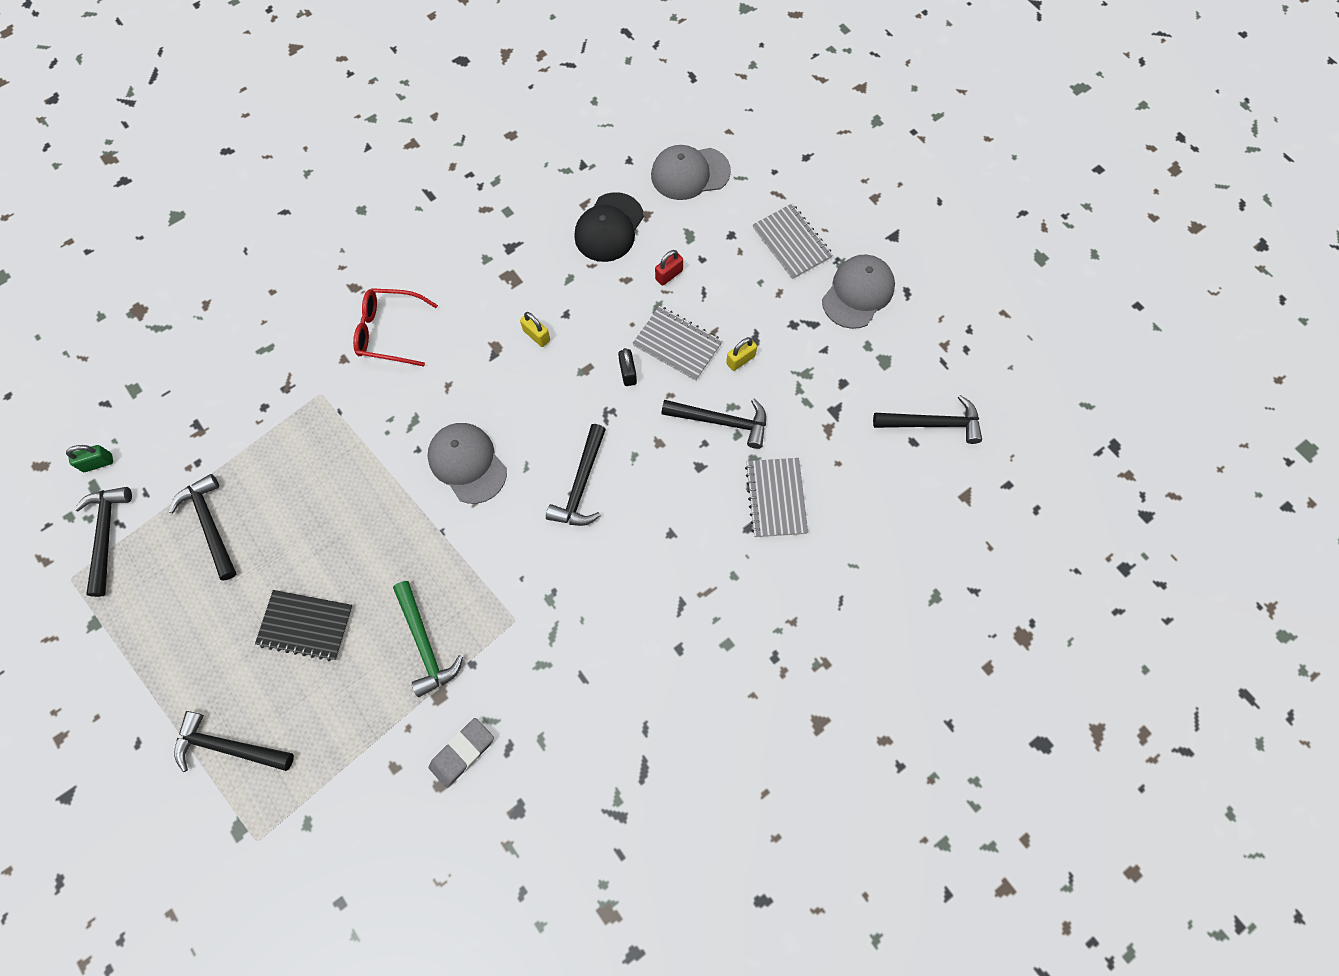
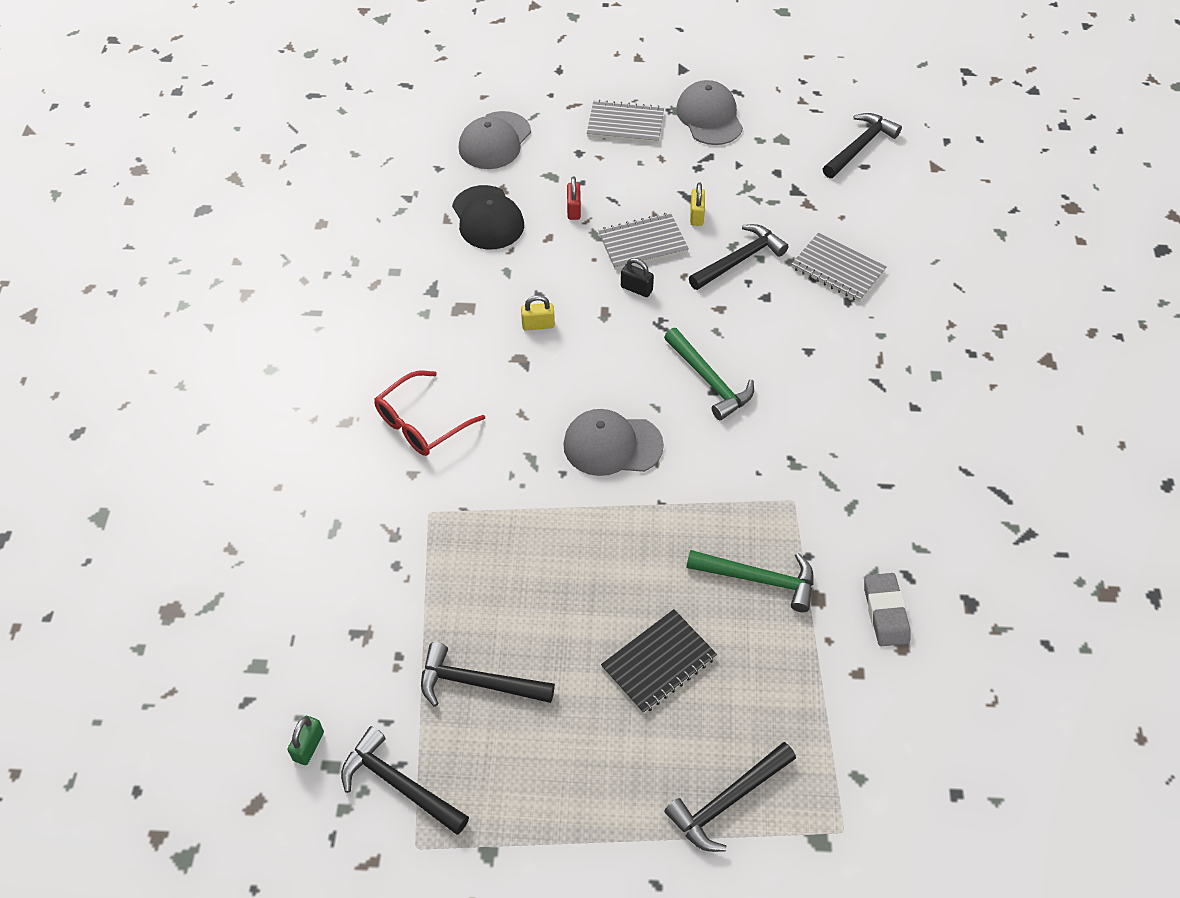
camera: 50 degrees left, 15 degrees down
black hammer [546,424,606,526] -> green hammer [664,328,754,420]

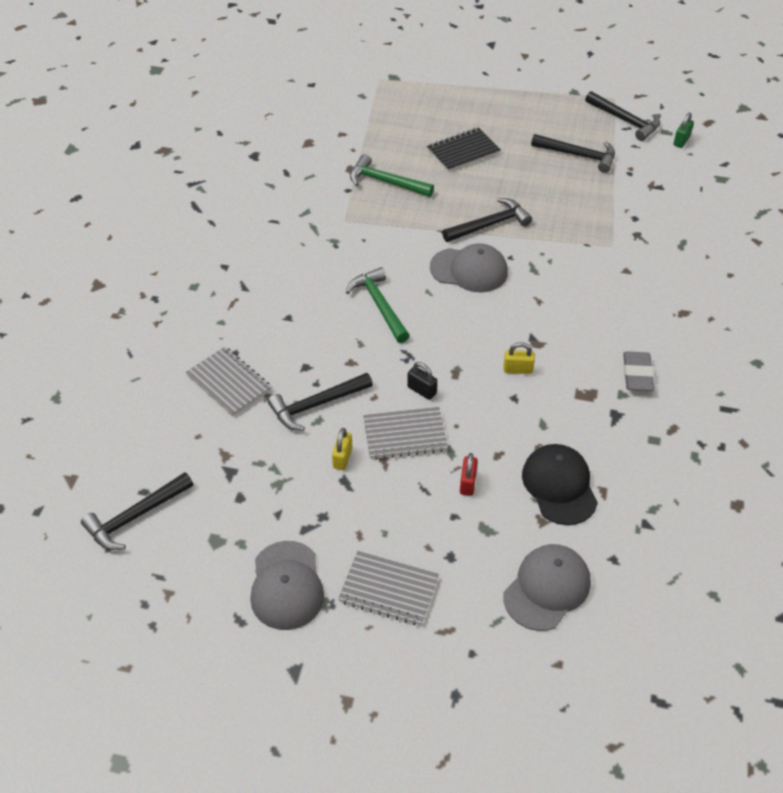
camera: 170 degrees left, 5 degrees down
red glasses [374,371,485,456] -> none
black hammer [664,742,796,852] -> black hammer moved to [442,198,532,242]
grey eraser [864,573,910,646] -> grey eraser moved to [623,351,654,391]

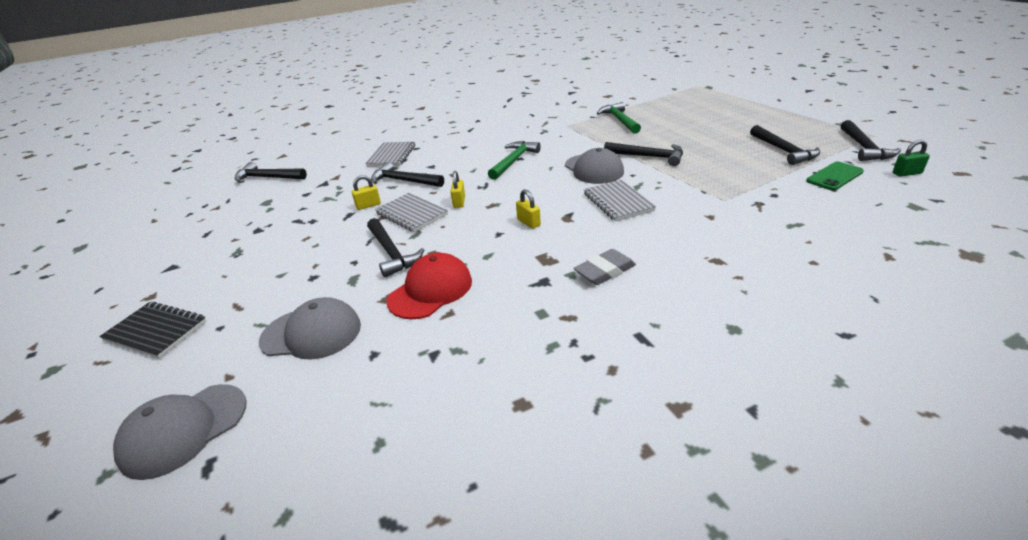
camera: 55 degrees right, 15 degrees down
grey cap [250,541,324,630] -> grey cap moved to [113,384,247,480]
grey notebook [338,551,439,626] -> grey notebook moved to [584,180,656,221]
black padlock [407,362,437,400] -> yellow padlock [451,171,465,208]
black notebook [427,128,501,172] -> black notebook moved to [99,302,207,359]
red padlock [460,453,478,496] -> black hammer [367,218,424,278]
black cap [522,444,598,525] -> red cap [387,253,472,319]
none -> green phone [806,162,864,190]

